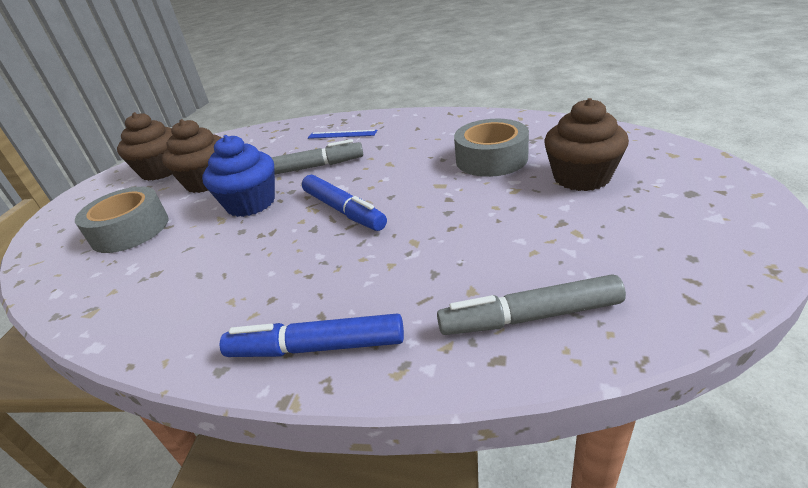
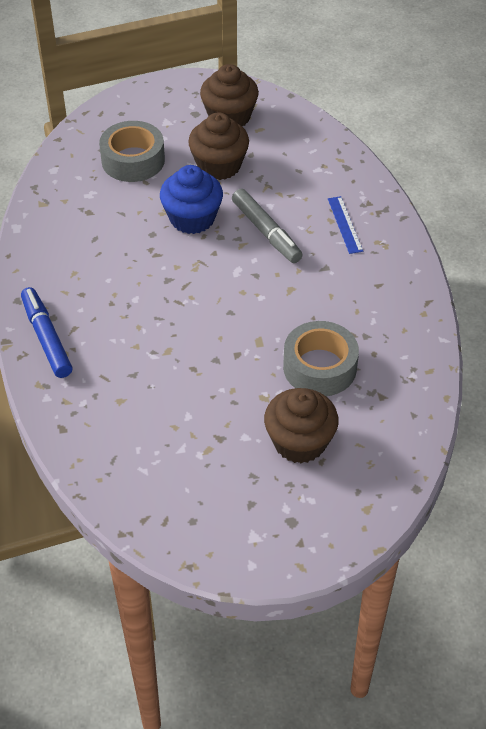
camera: 60 degrees right, 15 degrees up
blue marker [302,175,387,231] -> none
grey marker [437,274,626,335] -> none

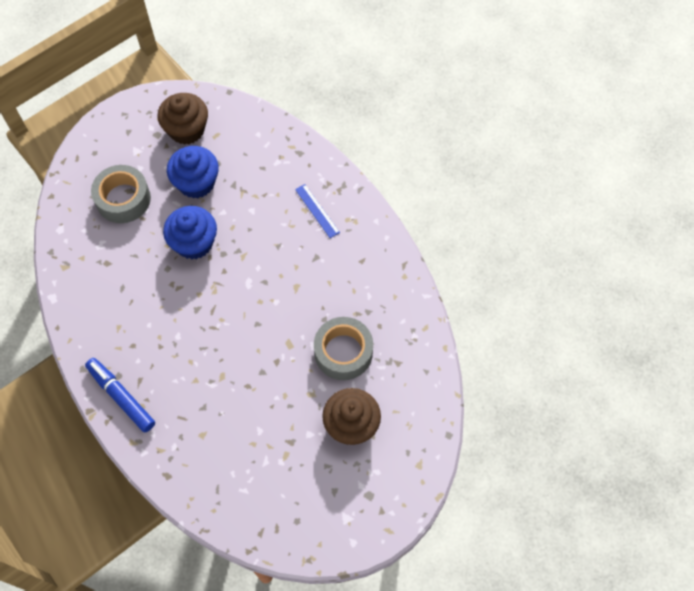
camera: 20 degrees left, 15 degrees up
brown cupcake [188,112,249,180] -> blue cupcake [167,146,219,198]
grey marker [232,189,302,263] -> none

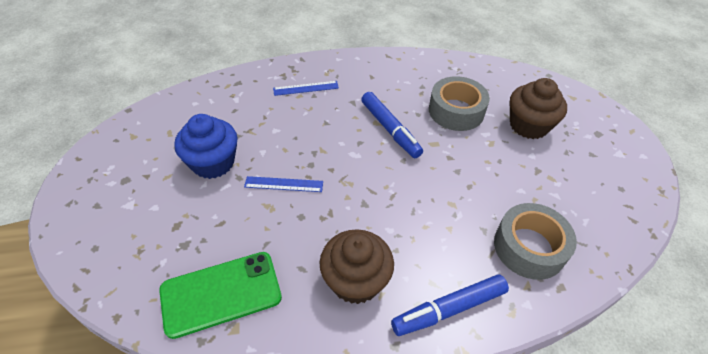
camera: 70 degrees left, 15 degrees down
grey tape [91,165,151,223] -> grey tape moved to [494,203,577,280]
brown cupcake [157,93,208,145] -> brown cupcake moved to [319,229,394,304]
blue cupcake [163,206,217,260] -> blue ruler [244,176,323,192]
none -> green phone [159,252,282,339]
none -> blue marker [361,92,423,158]

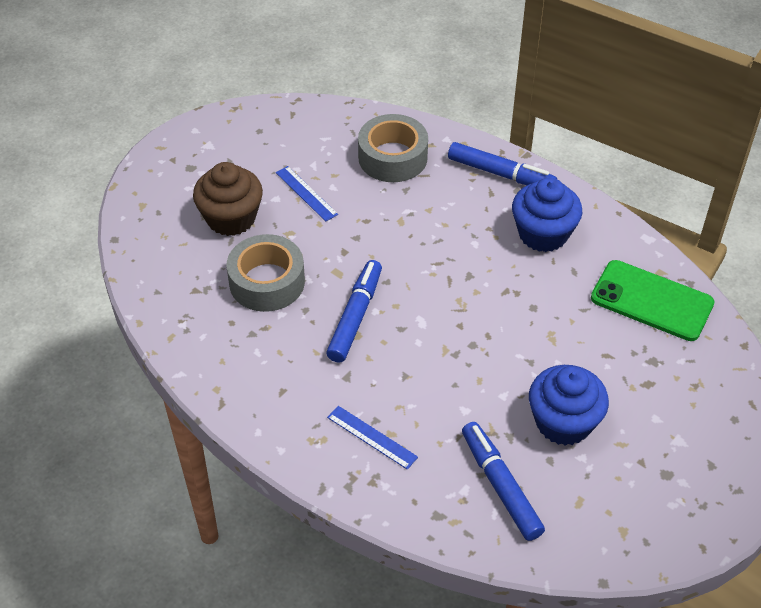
camera: 130 degrees left, 0 degrees up
blue ruler [244,176,323,192] -> blue ruler moved to [276,166,338,221]
brown cupcake [319,229,394,304] -> blue cupcake [512,178,582,252]
none -> blue marker [462,422,545,541]

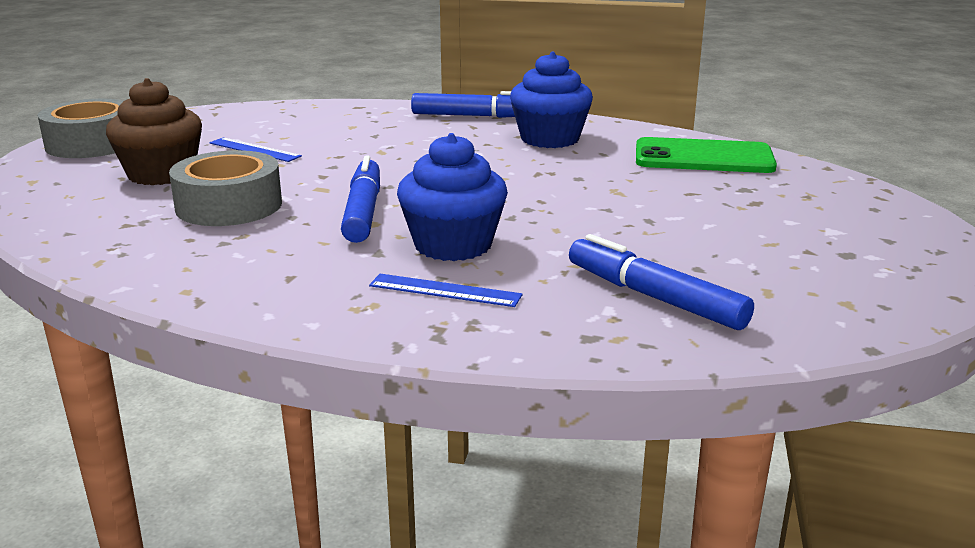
camera: 20 degrees left, 25 degrees down
grey tape [358,114,428,182] -> grey tape moved to [38,99,123,158]
blue cupcake [529,365,609,446] -> blue cupcake moved to [397,133,508,261]

